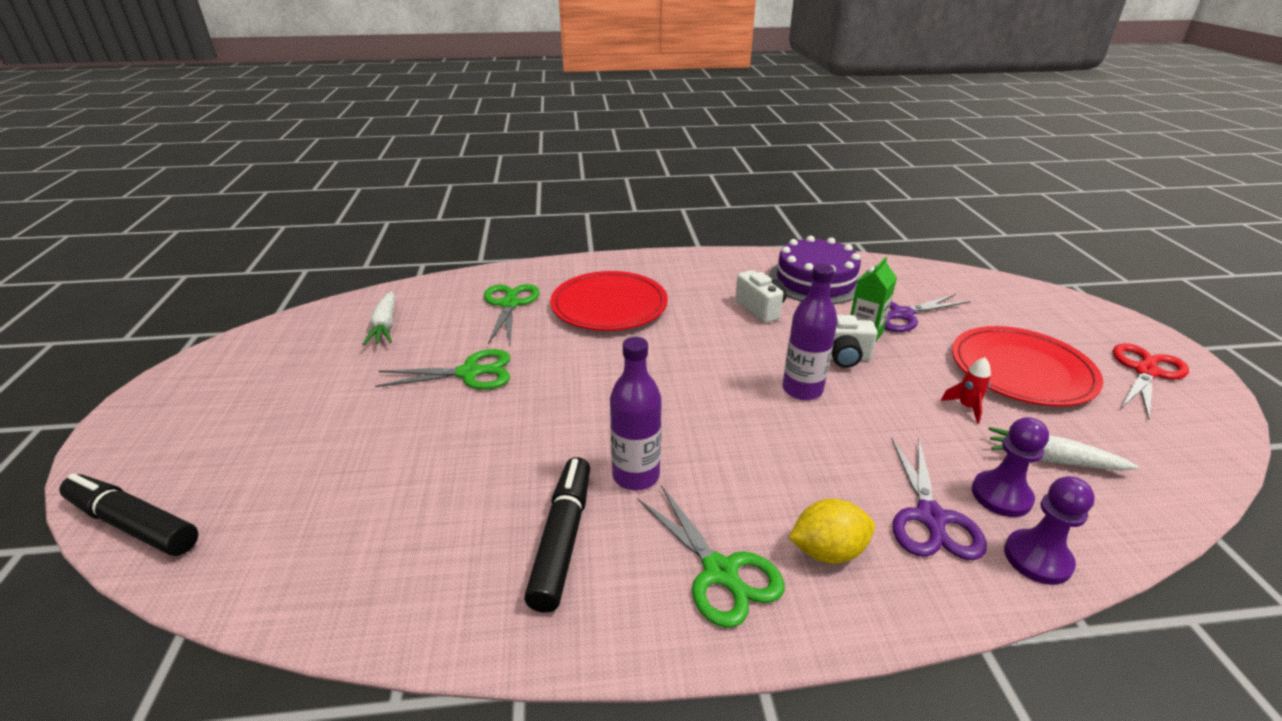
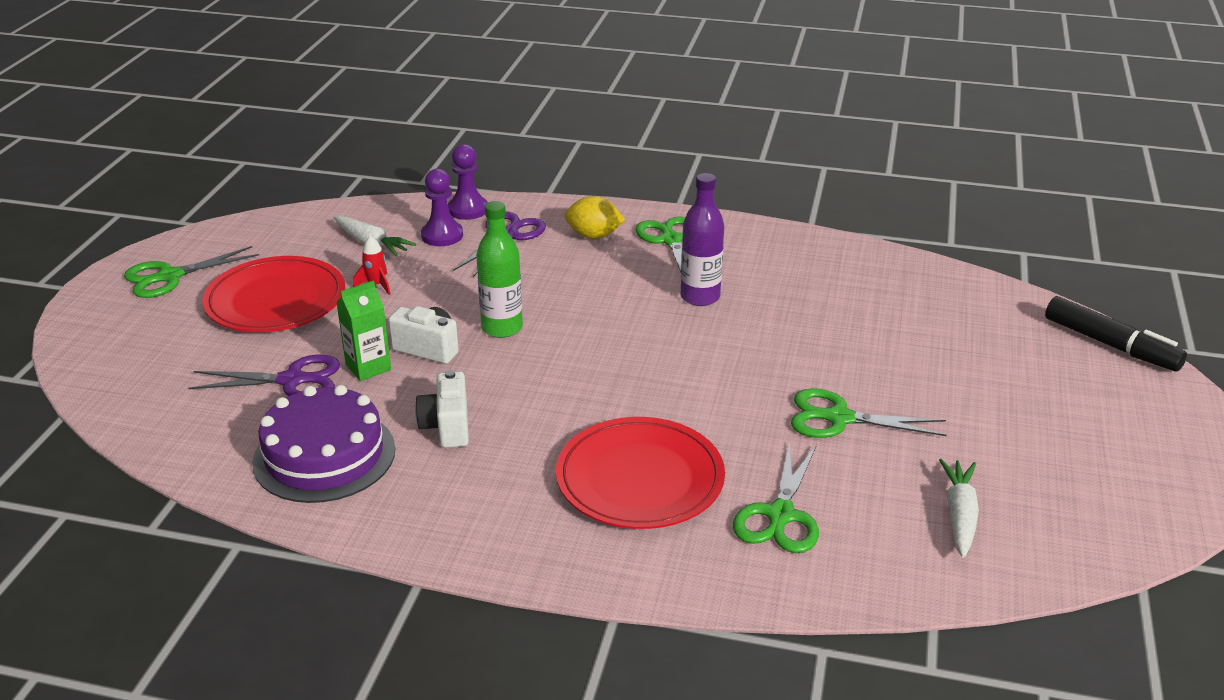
camera: 160 degrees left, 0 degrees up
black marker [524,457,590,613] -> none
purple bottle [783,264,837,400] -> green bottle [476,201,523,338]
red scissors [1113,343,1189,420] -> green scissors [124,246,259,298]

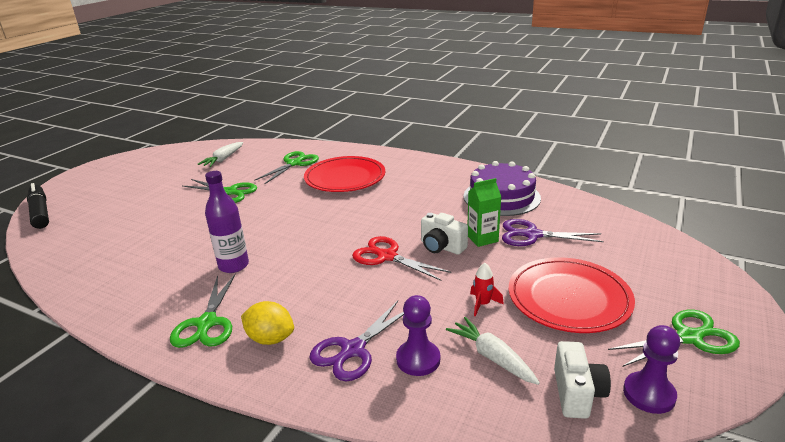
camera: 165 degrees left, 5 degrees down
white camera [415,370,469,448] -> white camera moved to [554,341,611,419]
purple pawn [448,144,488,220] -> purple pawn moved to [623,325,680,414]
green bottle [476,201,523,338] -> red scissors [352,236,451,281]

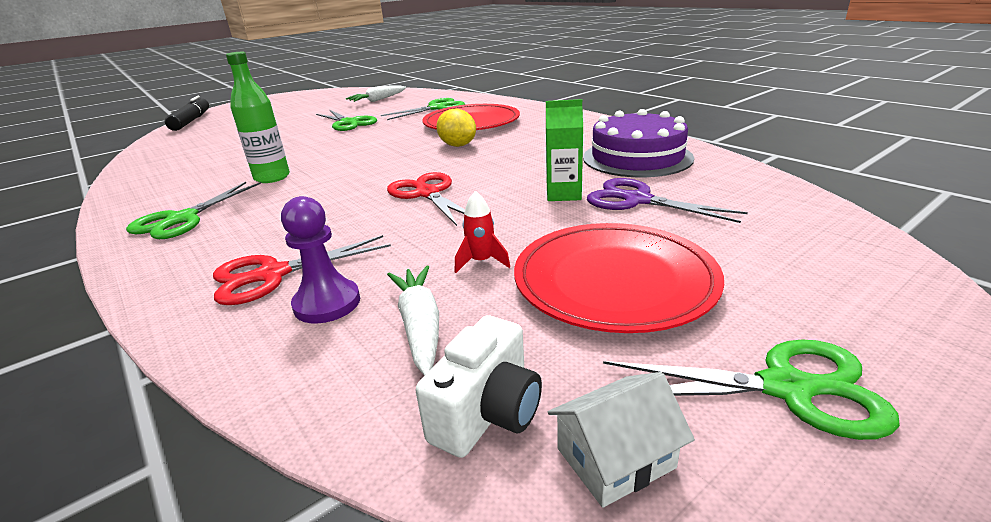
camera: 25 degrees right, 0 degrees up
purple bottle [205,171,249,273] -> green bottle [226,52,290,183]
yellow lemon [241,301,294,345] -> yellow lemon moved to [436,109,476,147]
purple scissors [309,301,404,381] -> red scissors [213,235,391,305]
white camera [421,213,468,255] -> none
purple pawn [623,325,680,414] -> white house [548,372,695,508]

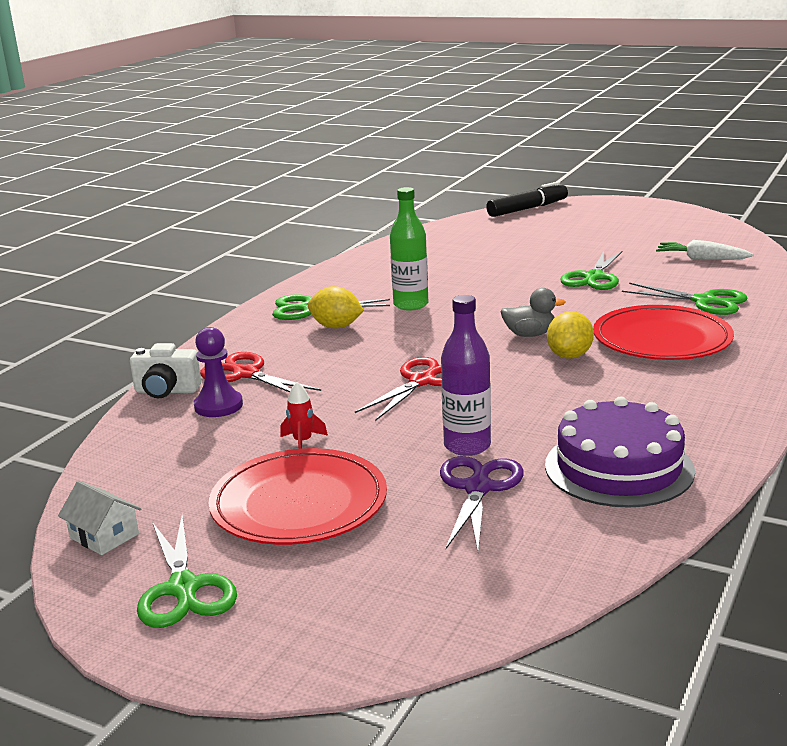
camera: 65 degrees right, 5 degrees down
white carrot [387,266,439,376] -> none
white camera [416,315,542,458] -> white camera moved to [130,343,201,398]
green carton [546,99,583,201] -> purple bottle [441,295,491,456]
none -> yellow lemon [308,286,364,329]
none -> grey duck [501,288,565,337]

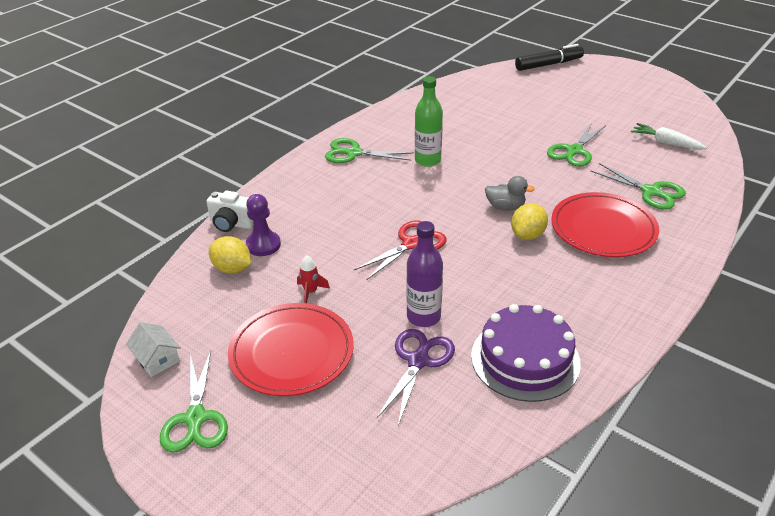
camera: 10 degrees right, 15 degrees up
red scissors [200,352,321,393] -> none
yellow lemon [308,286,364,329] -> yellow lemon moved to [209,236,251,273]

